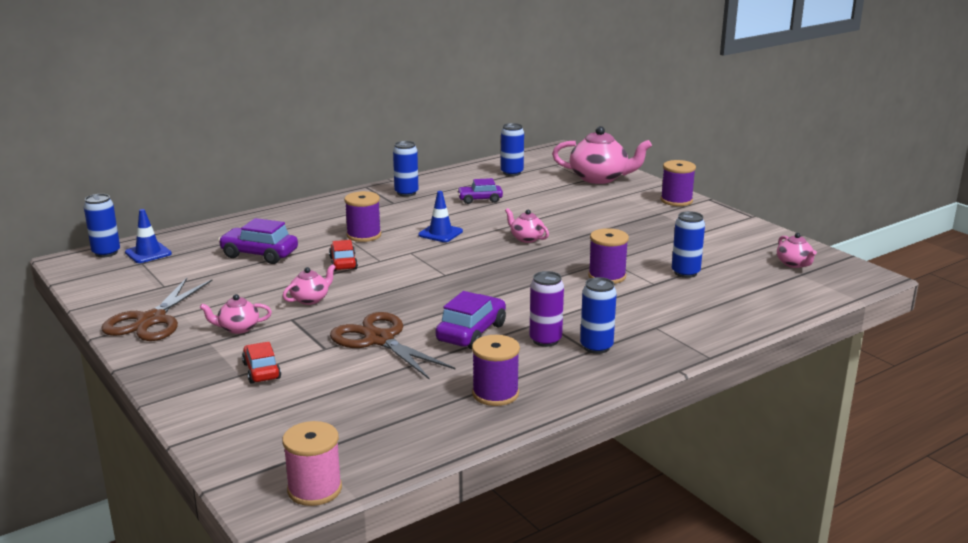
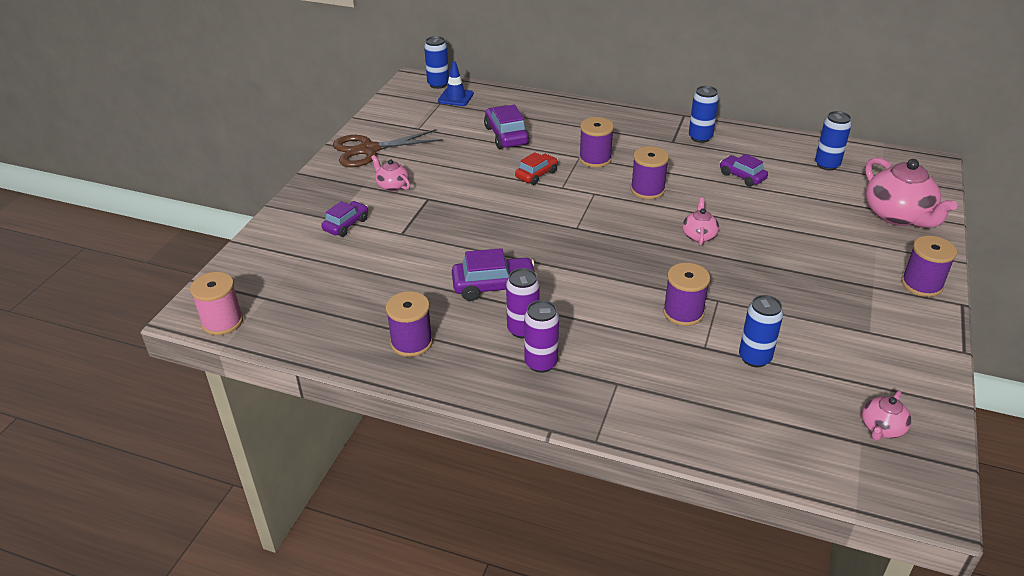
camera: 55 degrees right, 15 degrees up
red car [242,342,281,384] -> purple car [321,201,368,237]
pink teapot [283,264,336,305] -> none
brown scissors [330,312,456,379] -> none
blue traffic cone [418,191,463,242] -> purple spool [631,146,669,199]
blue can [580,277,617,354] -> purple can [524,300,559,373]

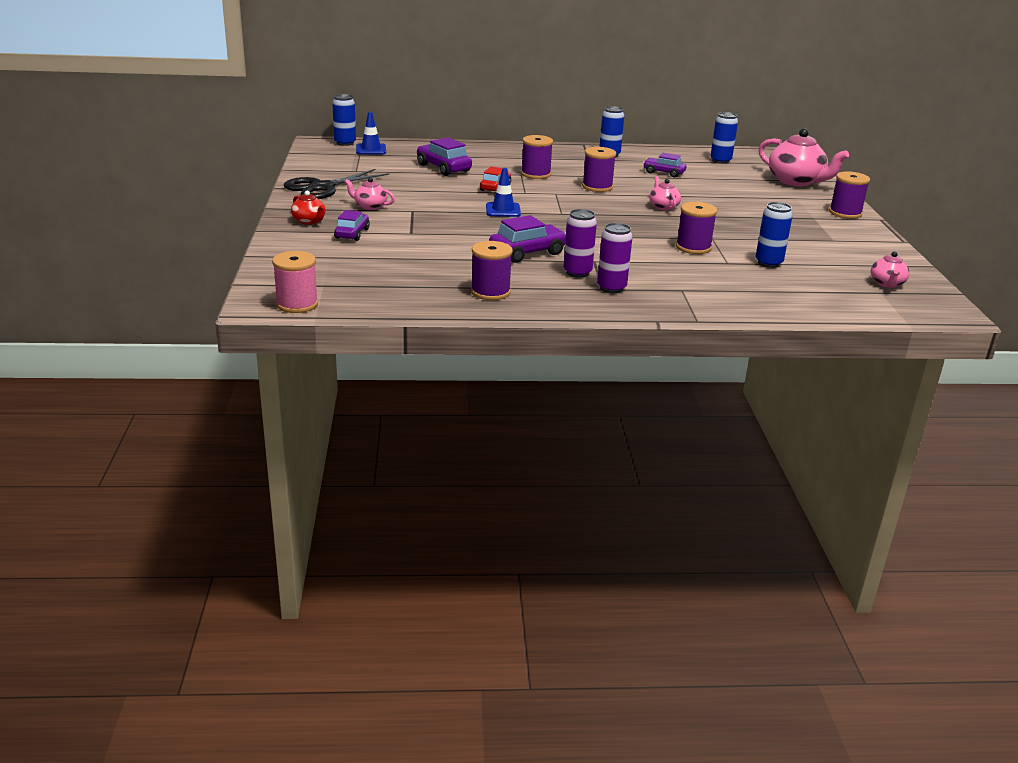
camera: 25 degrees left, 10 degrees down
brown scissors [333,129,443,167] -> black scissors [284,169,389,199]
none -> red teapot [291,191,325,225]
none -> blue traffic cone [486,168,521,217]

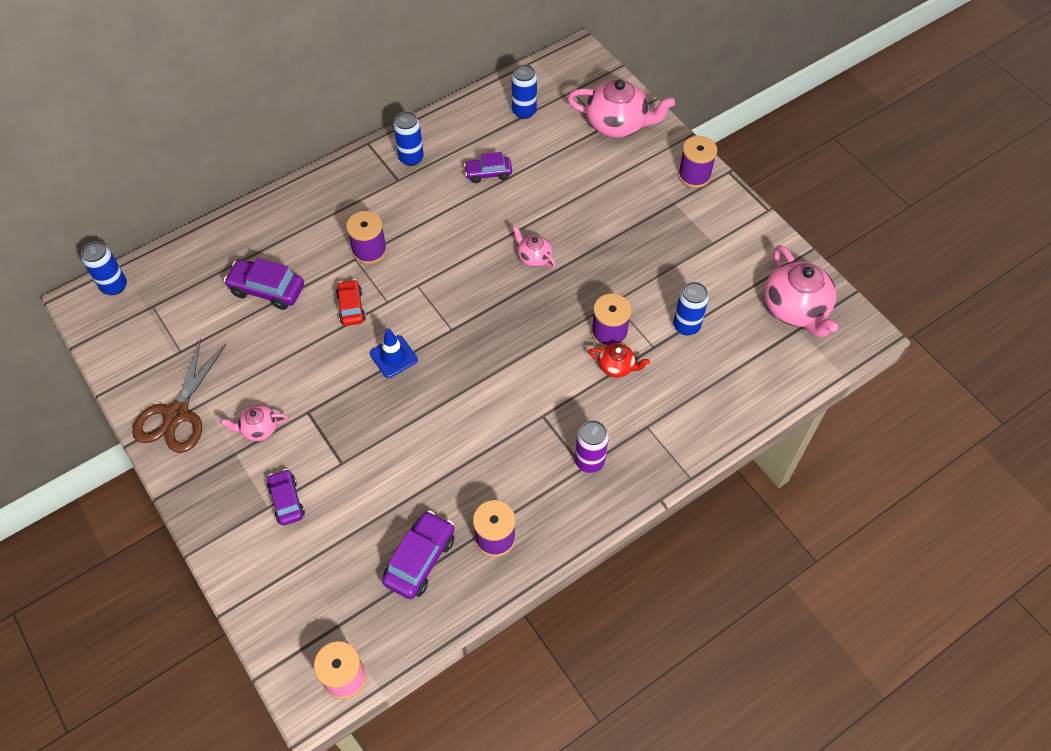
camera: 30 degrees left, 30 degrees up
black scissors [284,169,389,199] -> brown scissors [132,339,226,453]
red teapot [291,191,325,225] -> red teapot moved to [588,343,650,378]
blue traffic cone [356,112,386,154] -> none
purple car [489,215,566,263] -> purple car moved to [382,510,454,599]
purple can [564,209,597,278] -> none
purple spool [582,147,616,192] -> none
pink teapot [871,251,910,288] -> pink teapot [764,245,838,338], size x1.97

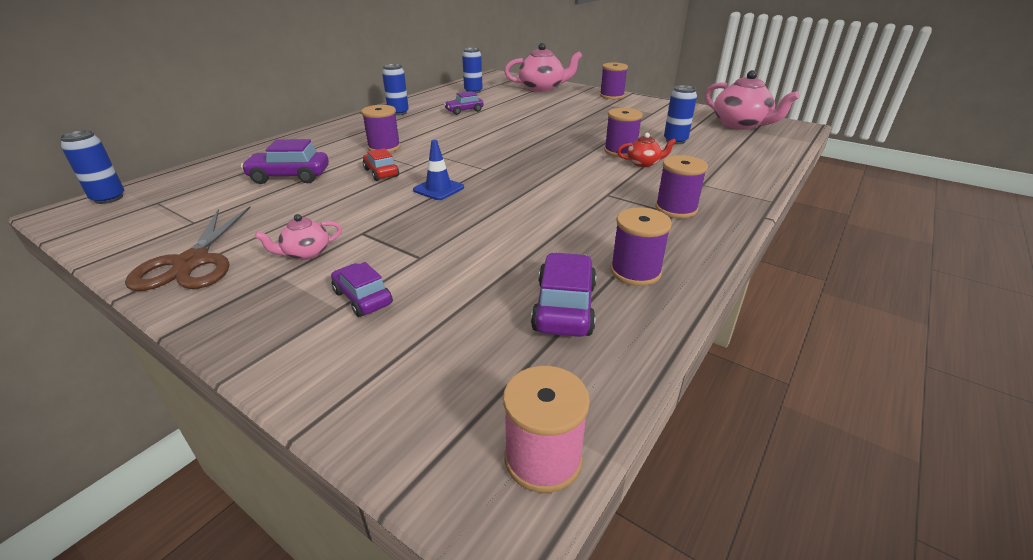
camera: 20 degrees left, 25 degrees down
pink teapot [512,226,556,268] -> none
purple can [575,420,609,473] -> purple spool [655,155,708,218]

